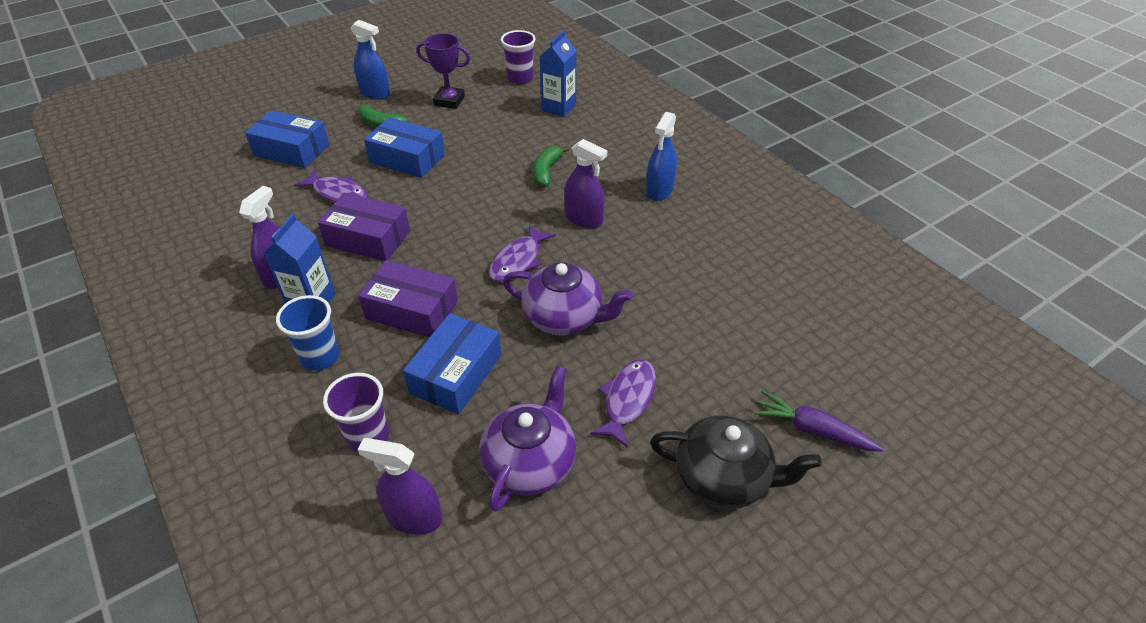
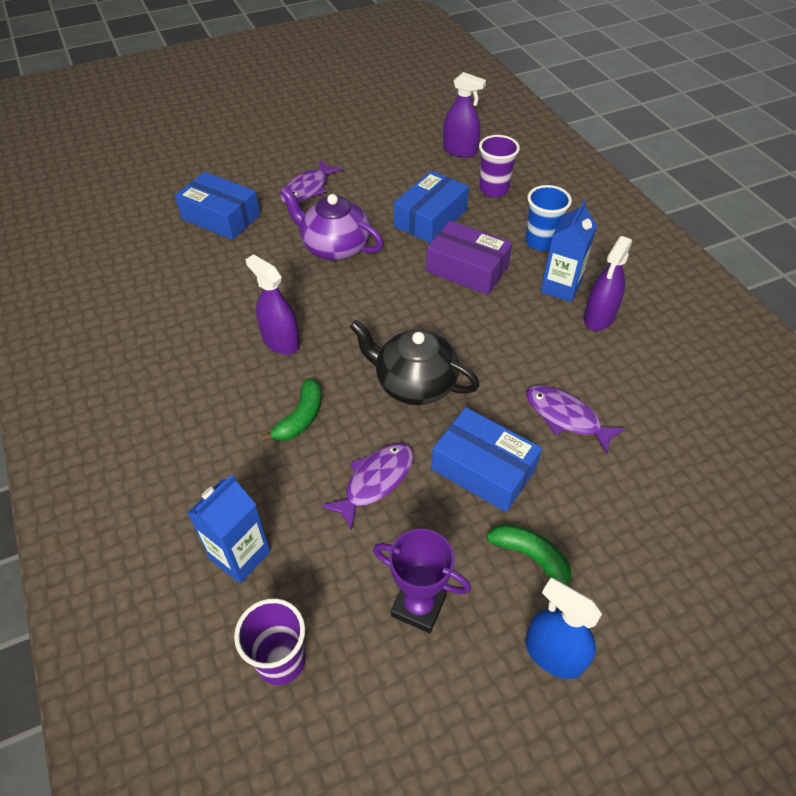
camera: 170 degrees left, 5 degrees up
blue box [245,110,329,168] -> blue box moved to [175,172,260,240]
purple box [318,193,410,261] -> none
purple teapot [480,366,576,512] -> none
purple fish [489,224,556,282] -> purple fish moved to [321,443,414,531]
blue spray bottle [646,112,677,201] -> none
black teapot [650,415,822,509] -> black teapot moved to [350,320,480,405]
purple carrot [753,390,884,452] -> none

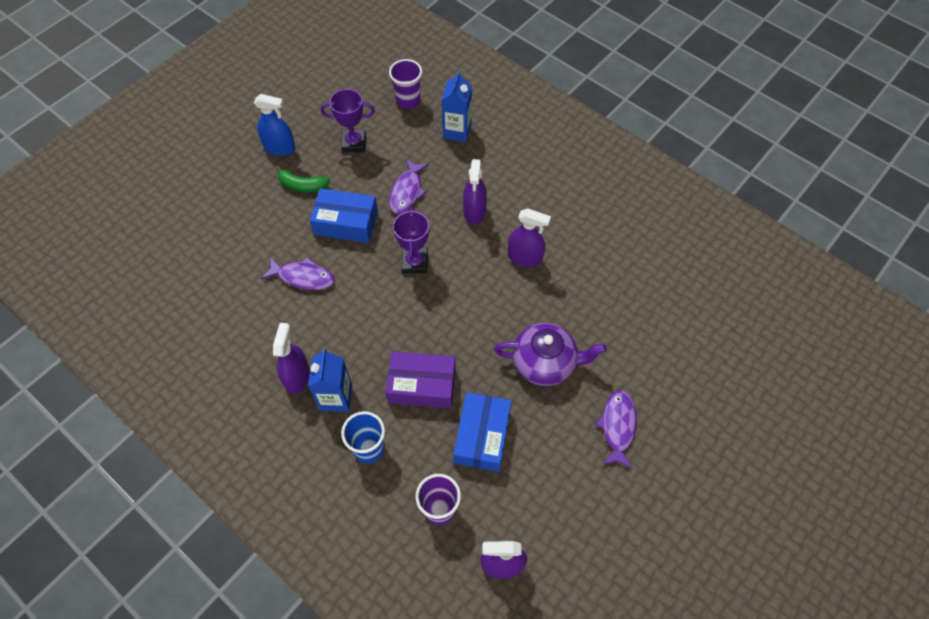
camera: 155 degrees right, 10 degrees up
blue box [175,172,260,240] -> none
green banana [261,378,321,441] -> purple spray bottle [463,159,487,224]
black teapot [350,320,480,405] -> purple trophy [393,207,429,273]

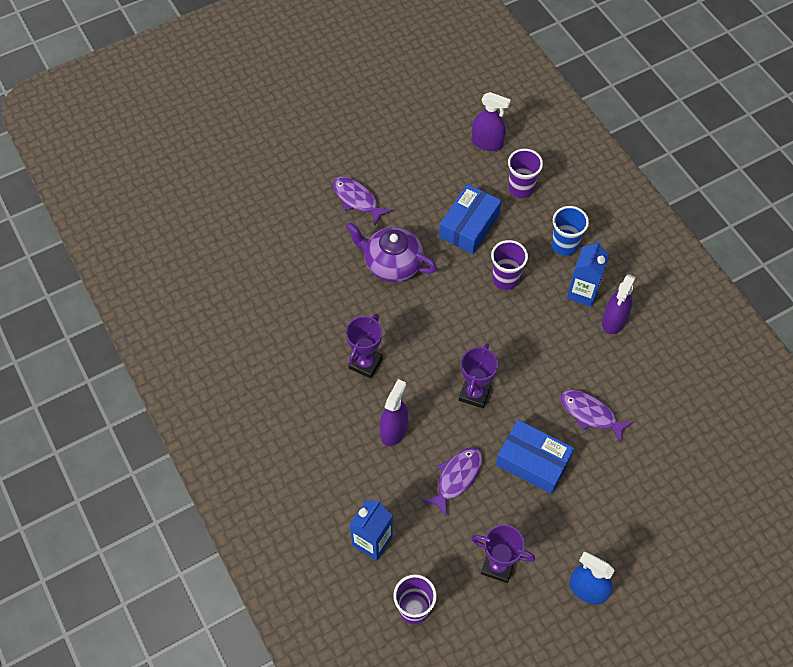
camera: 160 degrees left, 0 degrees up
green banana [276,165,330,192] -> none
purple box [386,351,456,408] -> purple cup [491,240,528,290]
purple spray bottle [508,208,551,267] -> purple trophy [346,314,383,379]
purple fish [595,390,637,469] -> purple fish turned 105 degrees clockwise [333,177,393,226]

